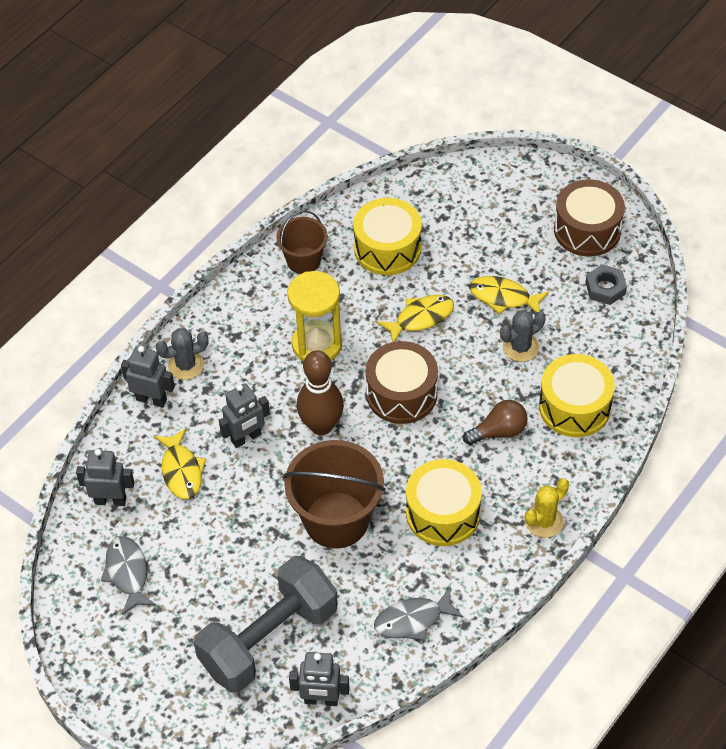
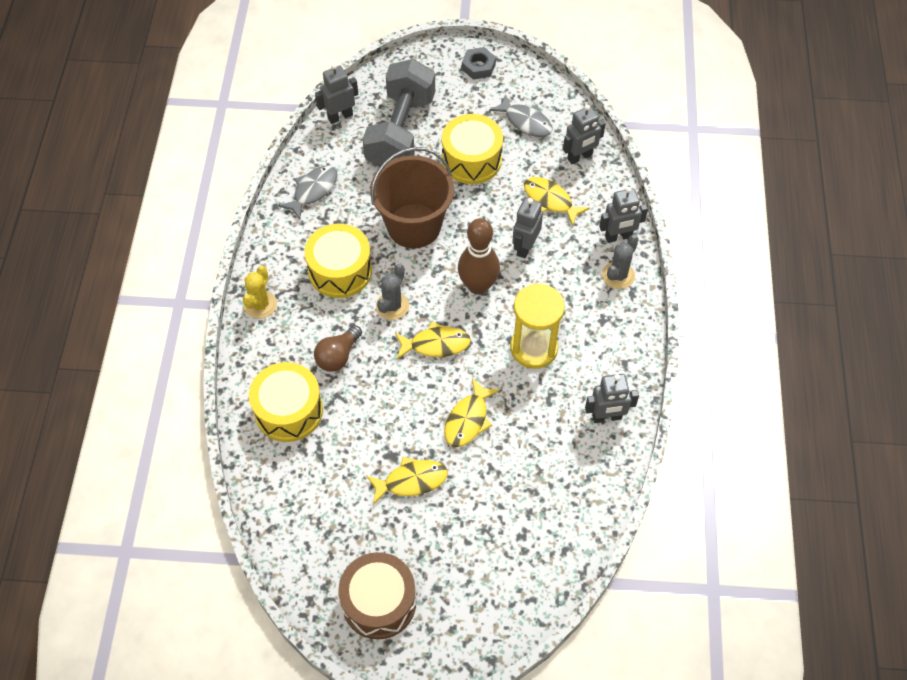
camera: 145 degrees right, 5 degrees up
brown bucket [276,210,328,274] -> grey robot [585,374,639,423]
yellow drum [353,198,422,275] -> yellow drum moved to [442,114,503,184]
brown drum [366,341,438,424] -> yellow fish [395,321,471,359]
grey cactus [500,310,545,362] -> grey cactus moved to [376,264,409,320]
grey nut [586,264,627,305] -> grey nut moved to [462,47,496,80]

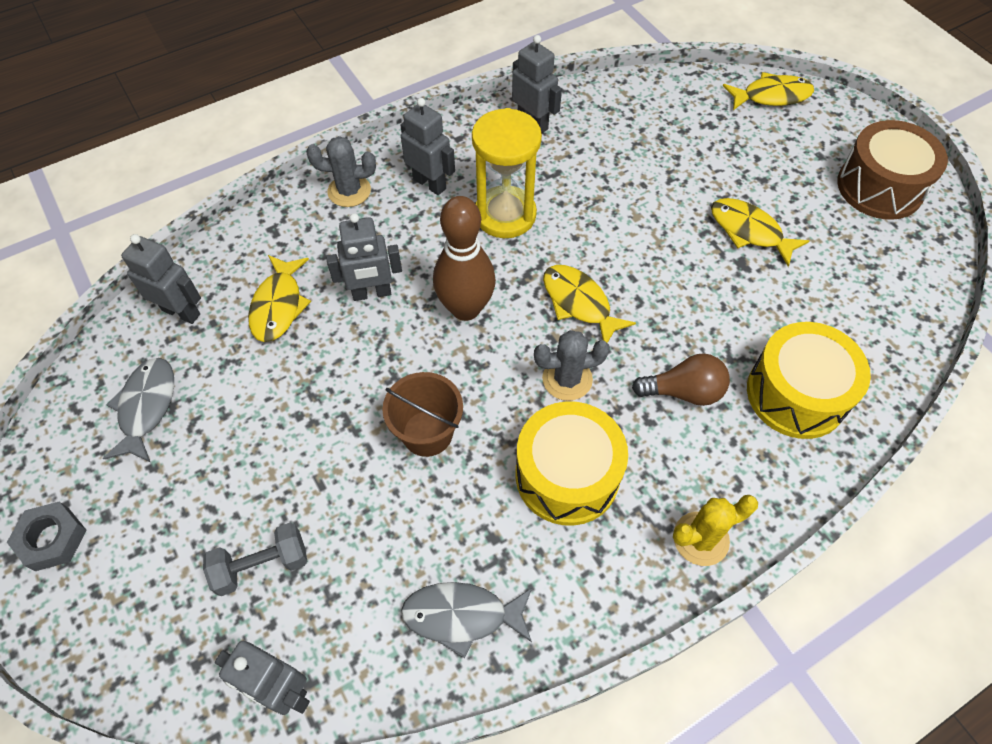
camera: 125 degrees left, 0 degrees up
grey dumbbell [363,59,435,167] -> grey dumbbell [203,523,307,596], size x0.45
brown bucket [370,147,454,248] -> brown bucket [382,372,463,457], size x0.58
yellow drum [442,114,503,184] -> none
yellow fish [444,378,500,447] -> yellow fish moved to [723,72,814,110]
grey robot [599,187,648,243] -> grey robot moved to [400,98,455,195]

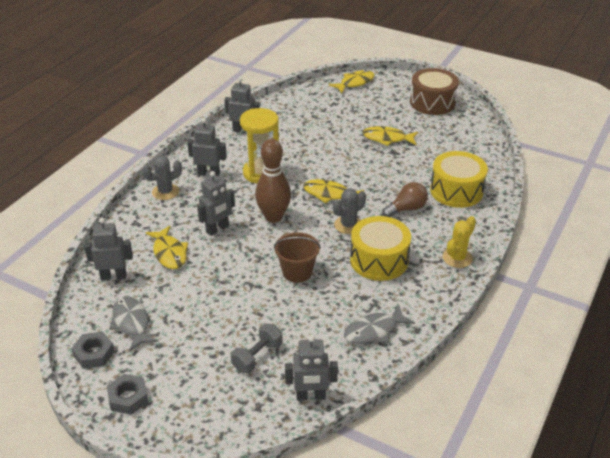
camera: 30 degrees left, 20 degrees down
none -> grey nut [71,332,115,369]

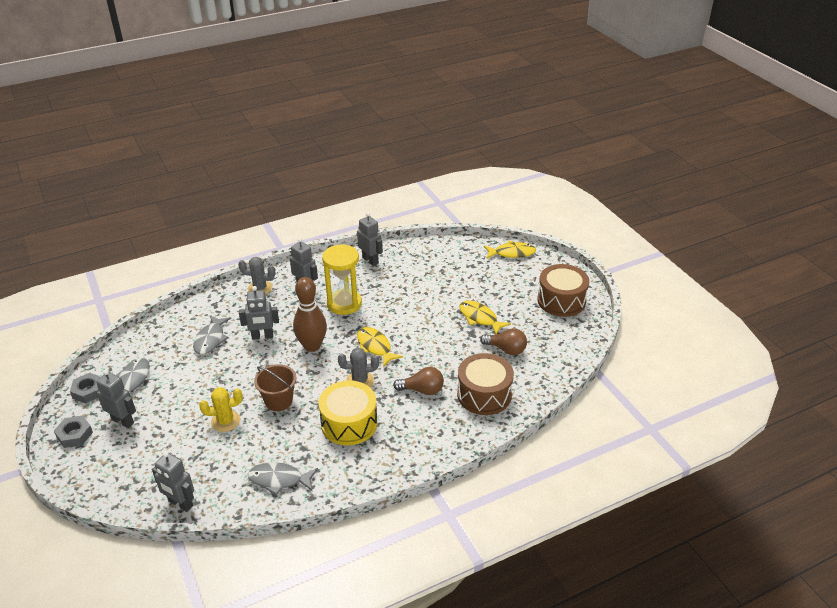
camera: 35 degrees right, 0 degrees up
grey robot [84,218,133,281] -> grey robot moved to [96,370,136,428]
yellow fish [146,226,188,269] -> grey fish [193,315,231,355]
grey dumbbell [231,323,283,373] -> none
yellow drum [430,151,488,208] -> brown drum [457,353,514,415]
yellow cactus [443,216,476,268] -> yellow cactus moved to [199,387,243,432]
none -> brown light bulb [480,328,527,355]

